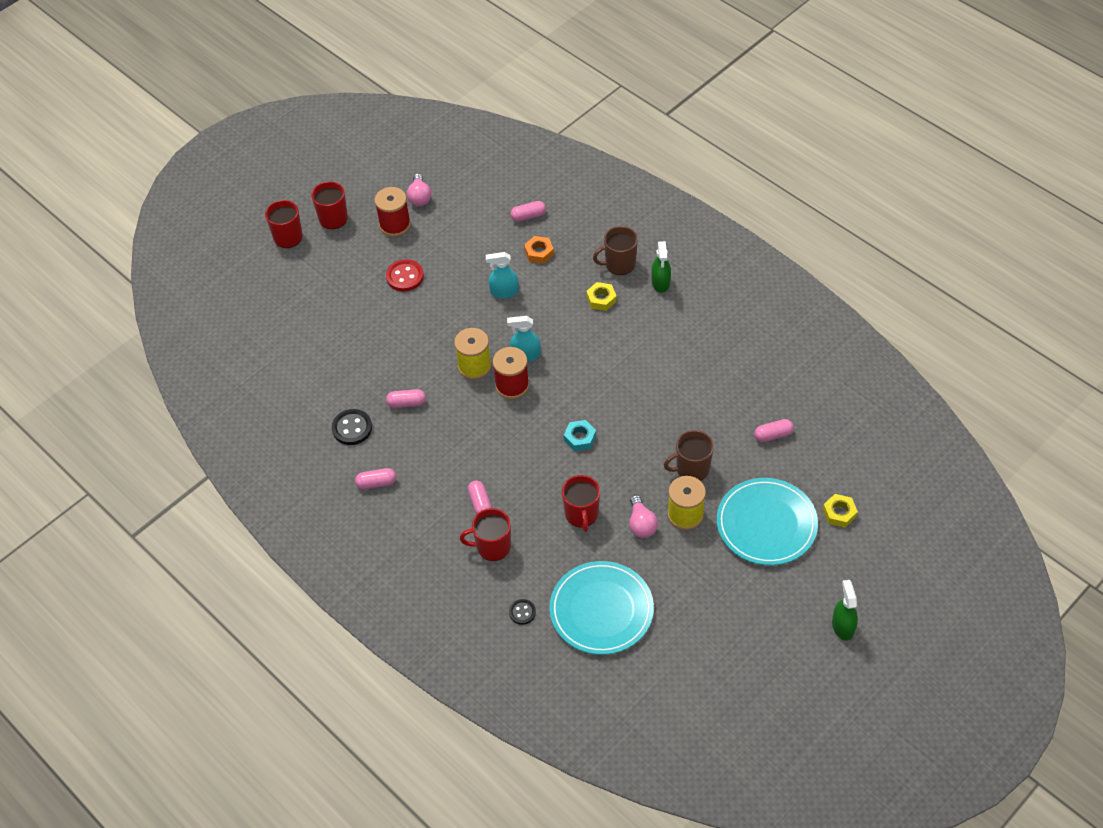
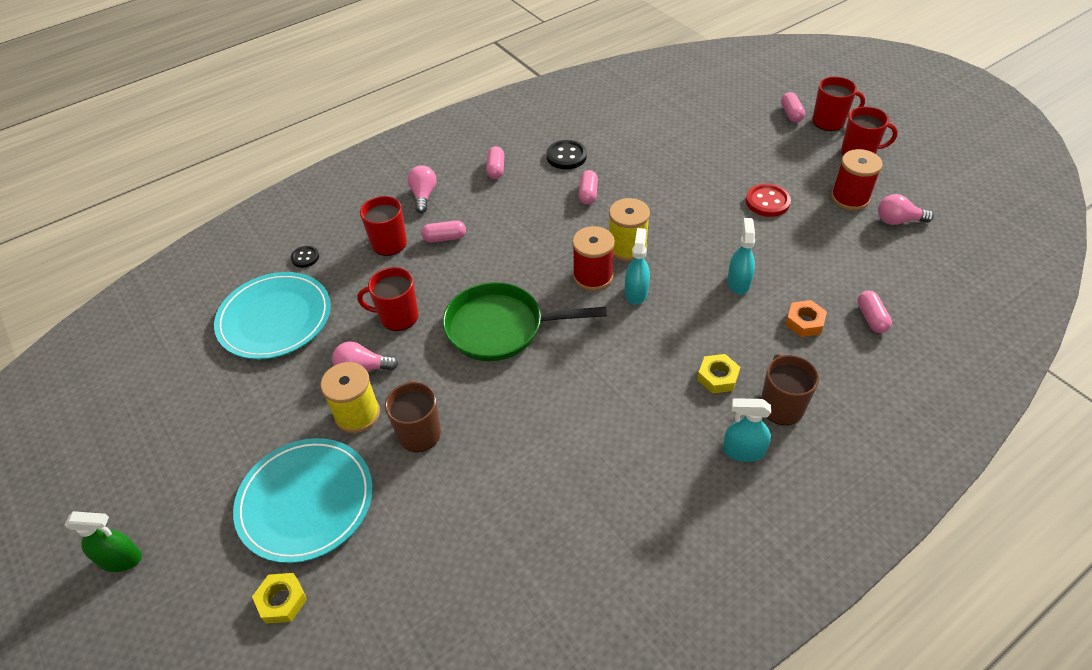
camera: 100 degrees right, 5 degrees down
turquoise nut [564,420,596,451] -> green pan [443,282,607,361]
green spray bottle [651,241,671,293] -> turquoise spray bottle [723,398,771,462]
pink capsule [754,419,794,442] -> pink capsule moved to [781,92,805,123]
none -> pink light bulb [408,165,436,213]

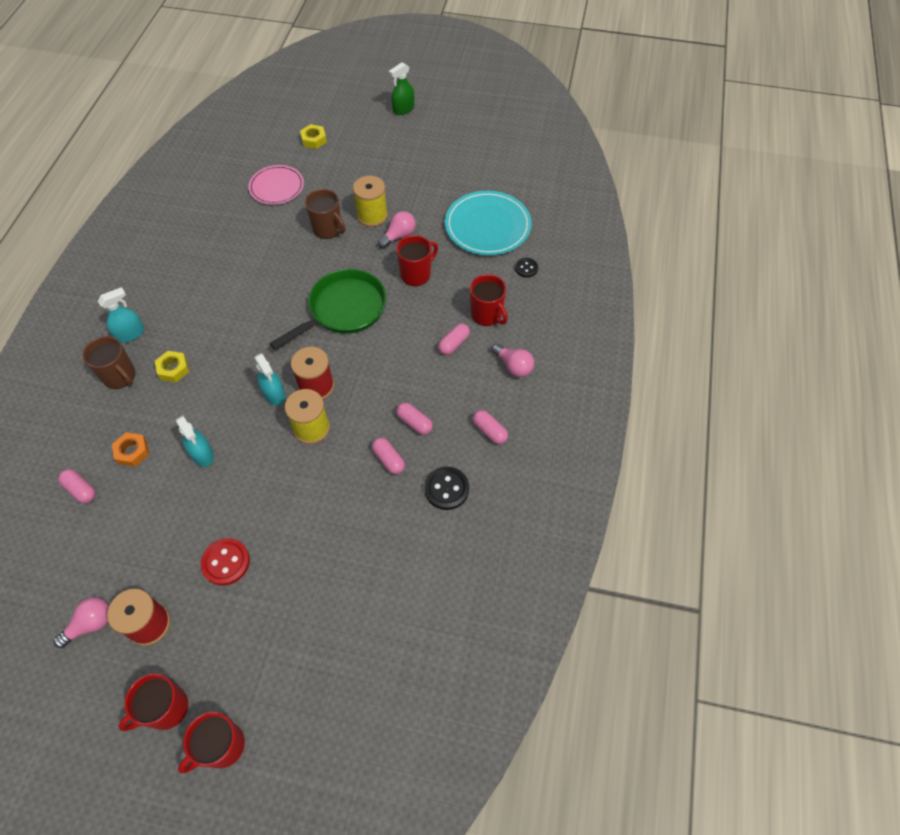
camera: 135 degrees right, 10 degrees up
turquoise plate [233,438,373,563] -> none
pink capsule [781,92,805,123] -> pink capsule moved to [396,403,433,435]
none -> pink plate [248,165,304,205]

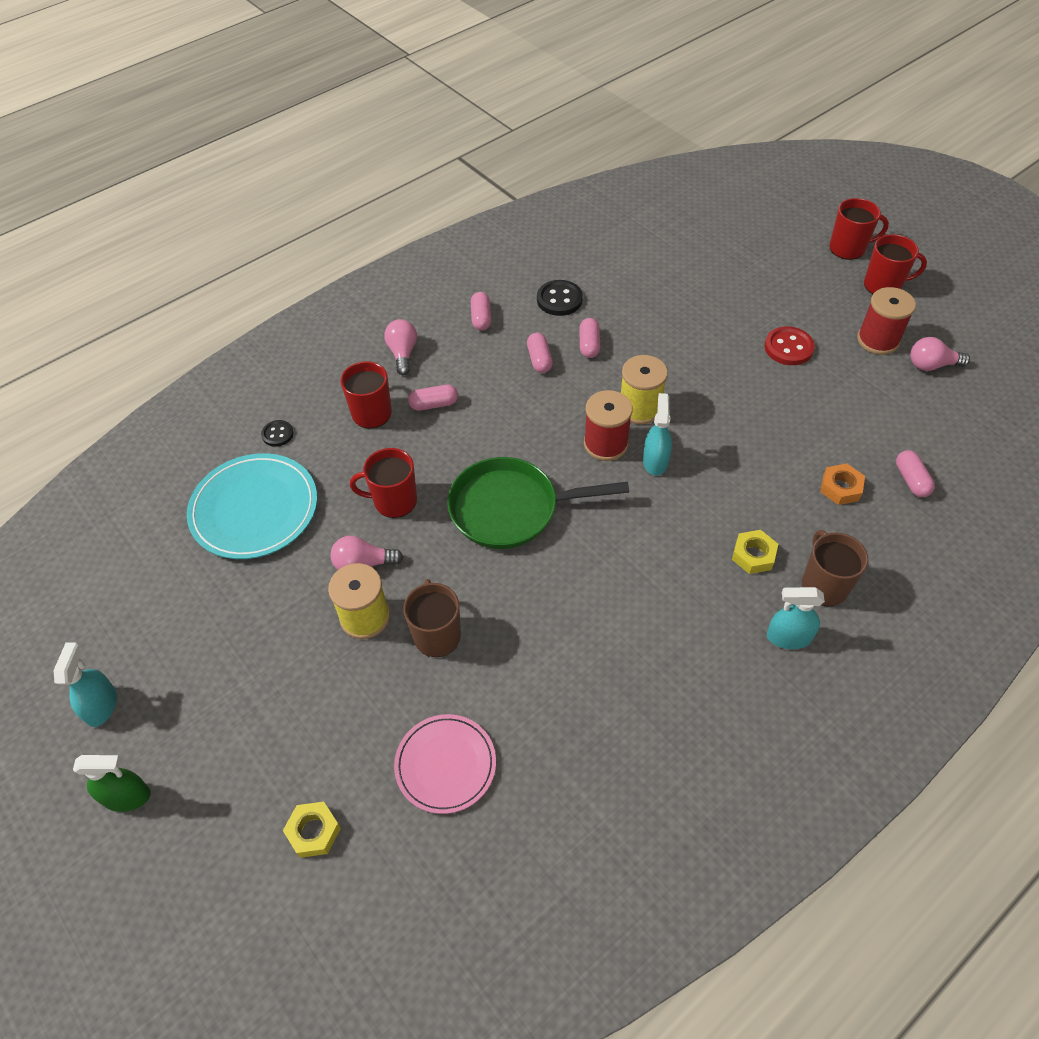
camera: 140 degrees left, 5 degrees down
turquoise spray bottle [176,415,214,467] -> turquoise spray bottle moved to [53,642,117,727]

